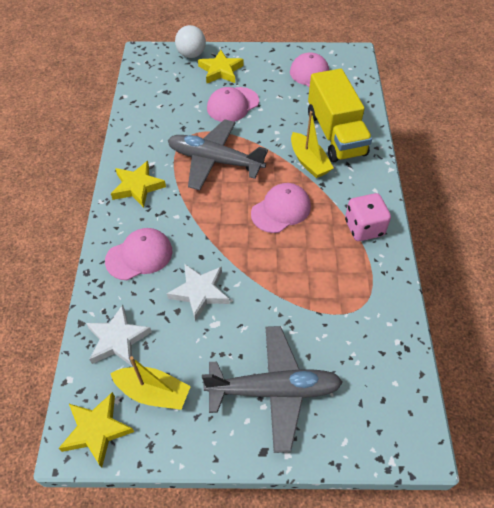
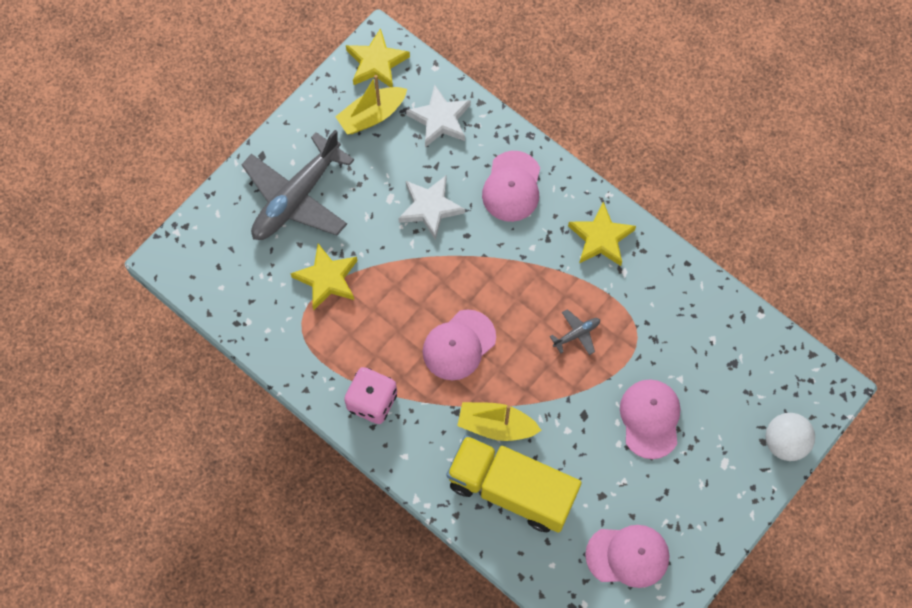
camera: 130 degrees right, 15 degrees up
grey plane [168,119,268,190] -> grey plane [550,309,600,355], size x0.41
yellow star [198,50,244,83] -> yellow star moved to [291,244,357,310]
pink cap [251,183,311,233] -> pink cap turned 45 degrees clockwise [423,309,496,380]

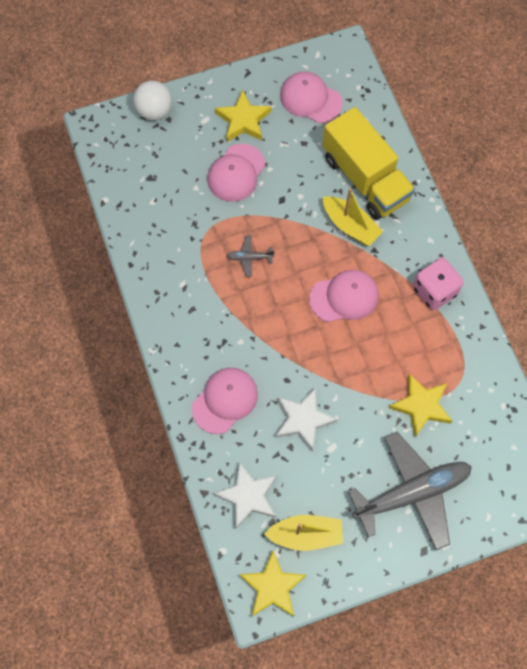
camera: 150 degrees left, 0 degrees up
yellow star [568,202,636,266] -> yellow star moved to [215,90,271,142]

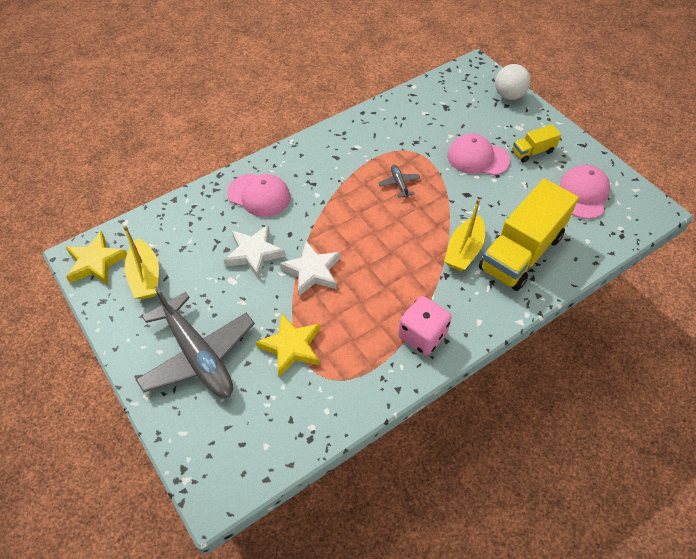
camera: 75 degrees right, 15 degrees down
white star [214,462,277,529] -> white star moved to [280,241,340,296]
yellow star [215,90,271,142] -> yellow truck [512,124,561,163]
pink cap [309,270,379,322] -> none

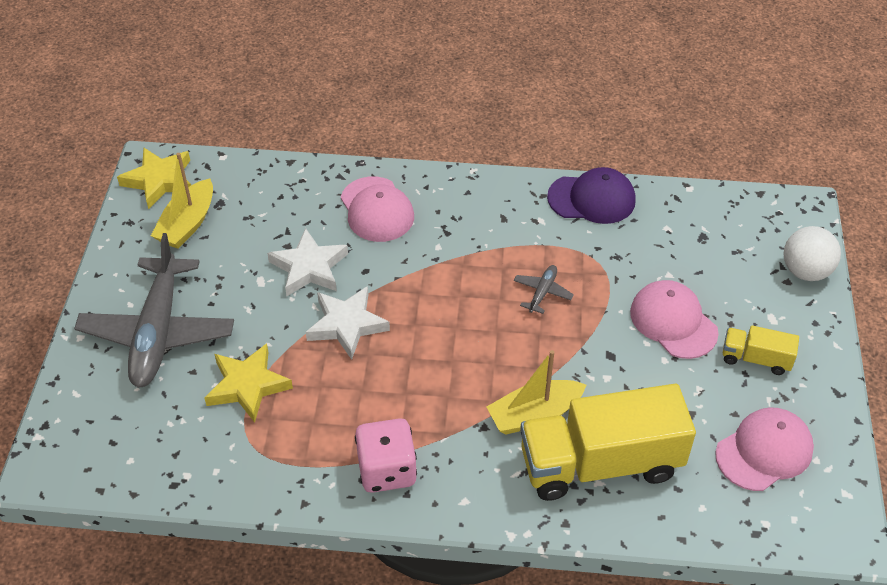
camera: 40 degrees right, 5 degrees down
none -> purple cap [547,167,636,224]

